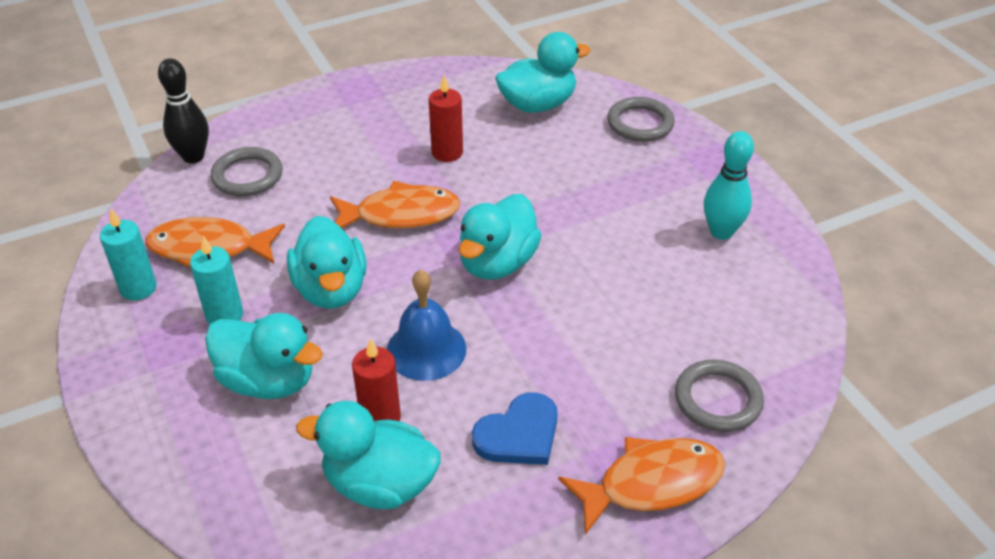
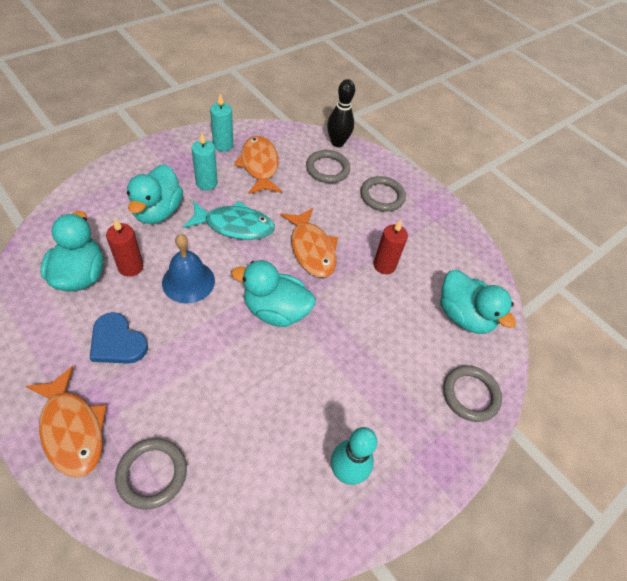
camera: 70 degrees right, 10 degrees up
turquoise duck [287,216,367,309] -> turquoise fish [183,201,275,240]
none -> grey ring [360,176,406,212]

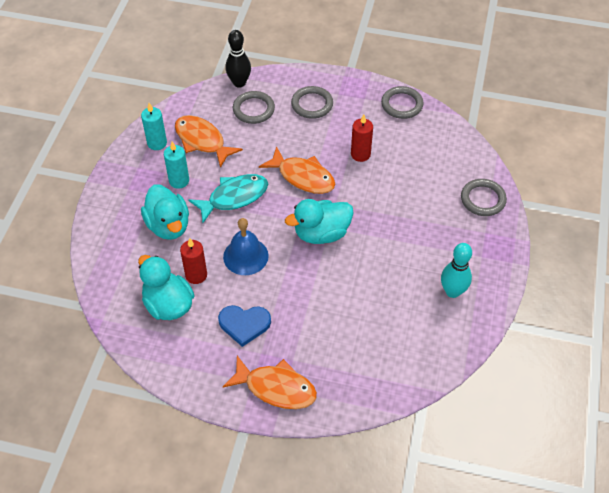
camera: 30 degrees left, 0 degrees up
grey ring [115,438,187,510] -> grey ring moved to [381,86,424,119]
turquoise duck [441,270,516,334] -> none

